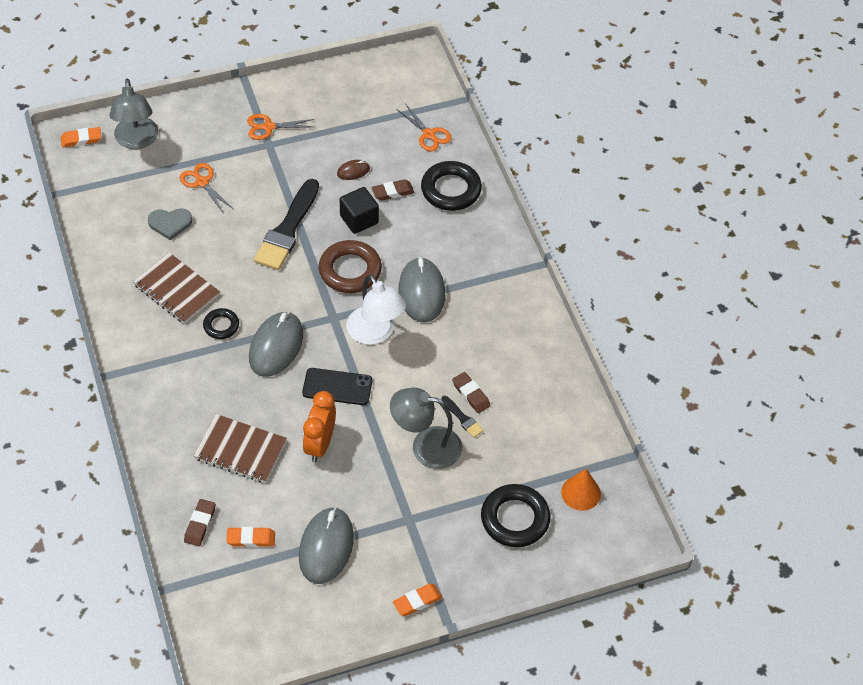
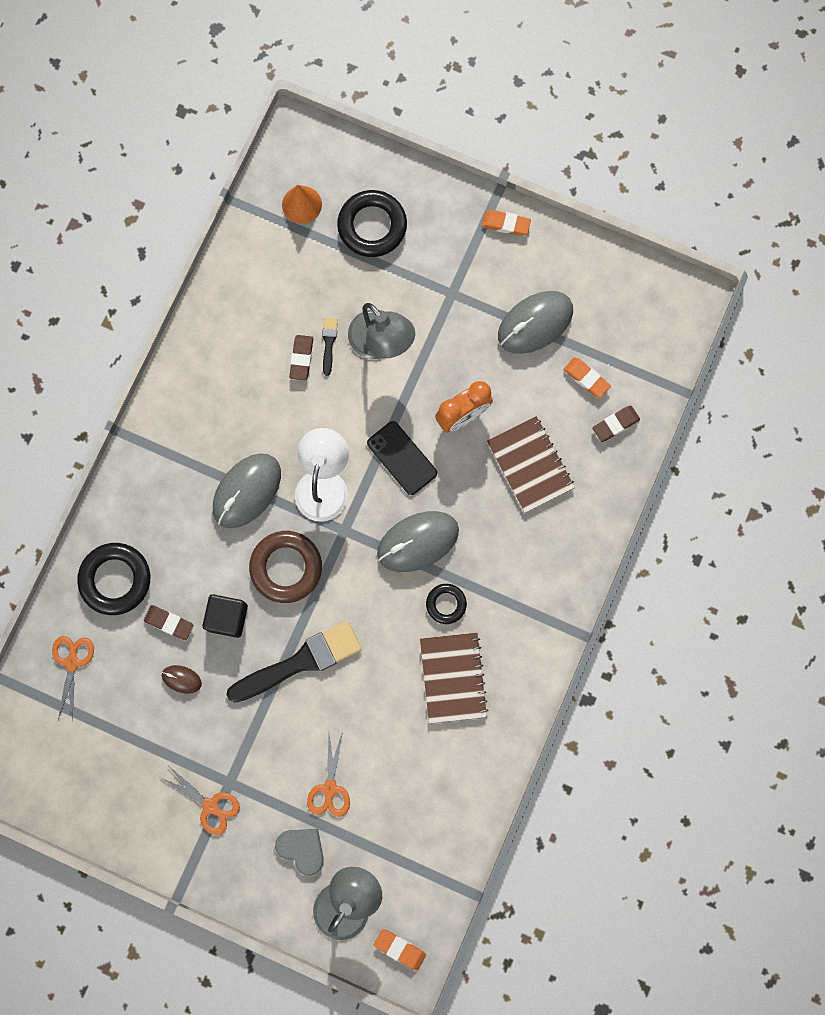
camera: 135 degrees left, 25 degrees up
grey heart [148,208,192,240] -> grey heart moved to [275,829,324,876]

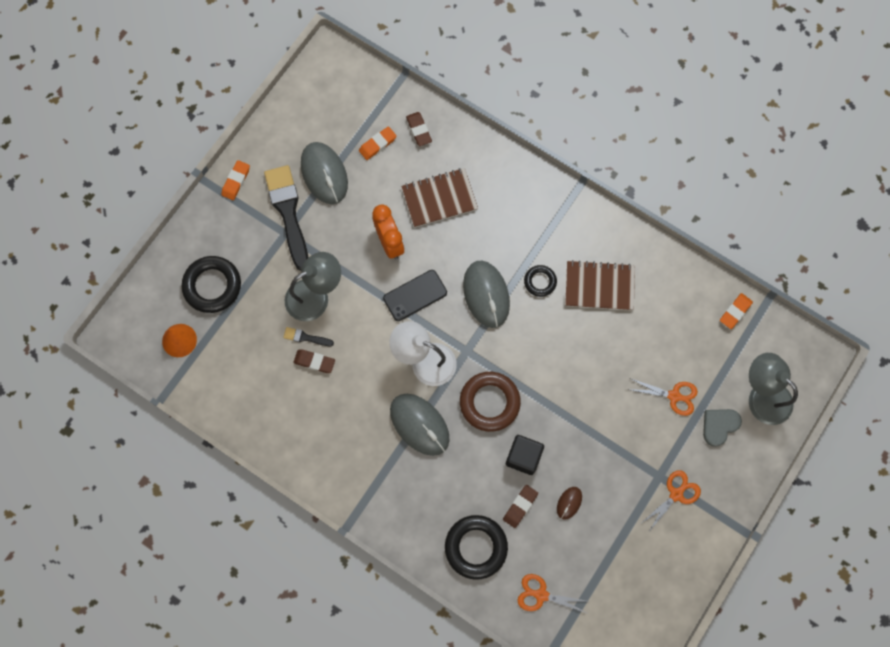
camera: 80 degrees left, 5 degrees down
black brush [226,621,362,703] -> black brush moved to [264,165,308,271]
orange eraser [374,929,426,970] -> orange eraser moved to [720,293,753,329]

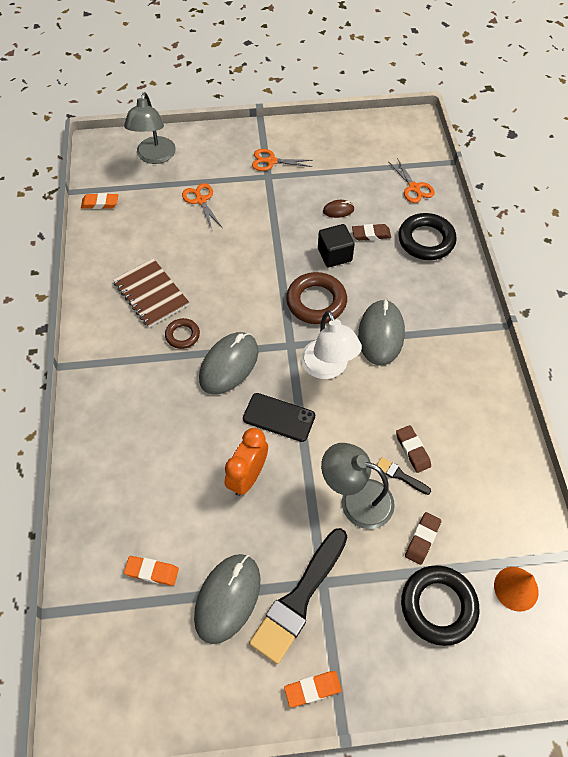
camera: 130 degrees left, 15 degrees down
black brush [283,327,334,346] -> black brush turned 150 degrees clockwise [377,457,431,495]
brown notebook [401,168,478,228] -> none
brown eraser [406,112,432,146] -> brown eraser moved to [405,512,441,565]
black ring [524,265,557,297] -> brown ring [165,318,200,349]
grey heart [703,409,742,447] -> none

